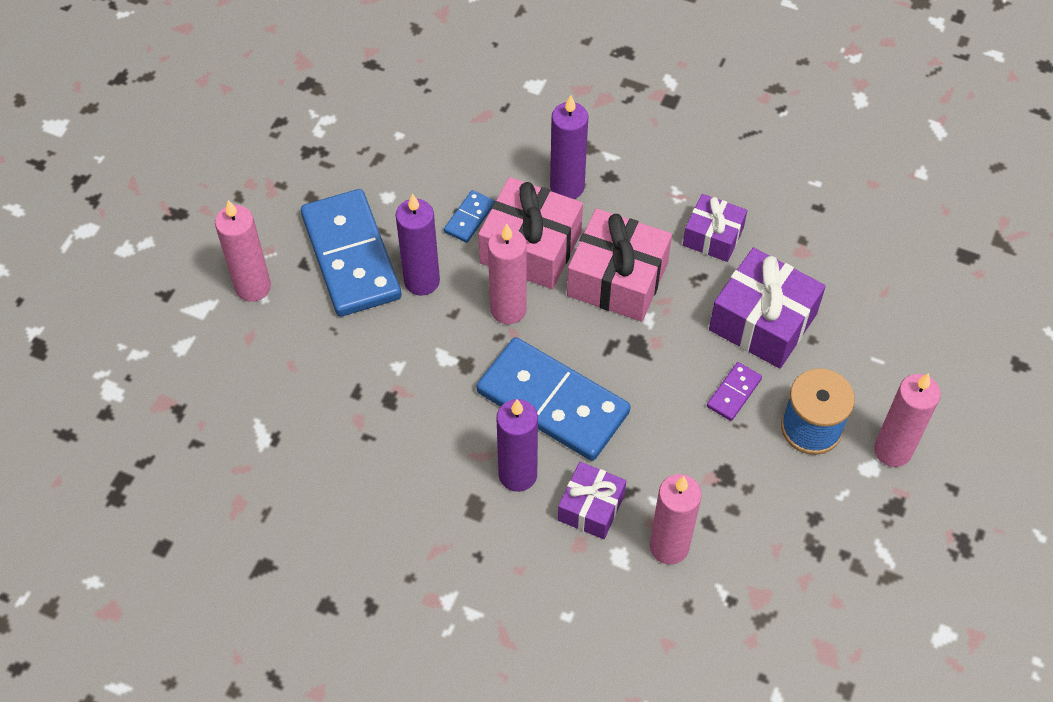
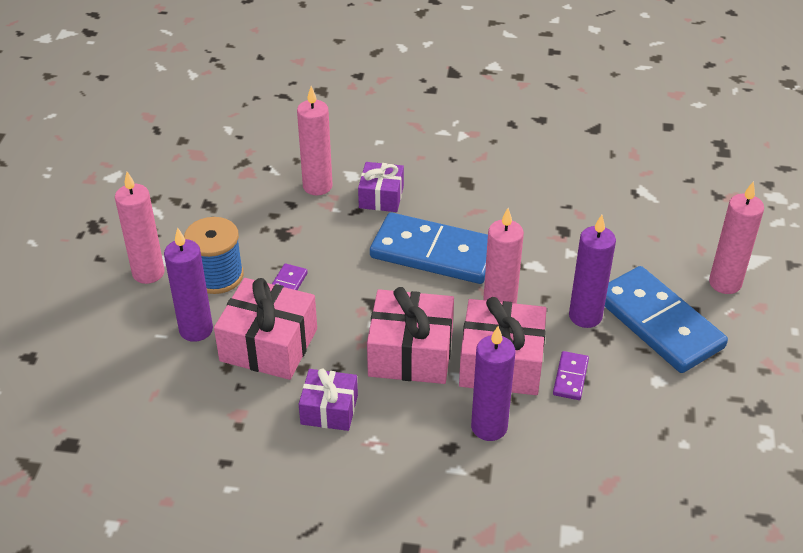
camera: 165 degrees right, 15 degrees down
blue domino [444,190,495,243] -> purple domino [553,351,589,400]
purple candle [497,399,538,492] -> purple candle moved to [164,228,213,342]
purple gift [709,247,826,369] -> pink gift [214,278,317,380]

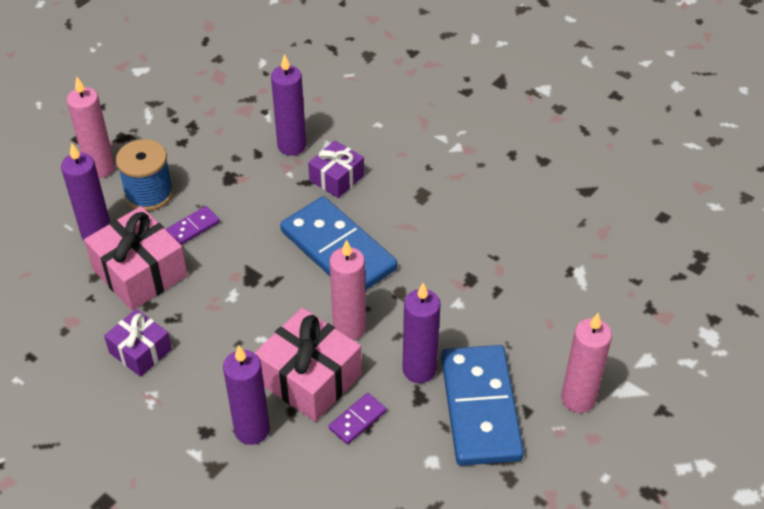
camera: 30 degrees right, 5 degrees up
pink candle [297,86,333,195] -> purple candle [271,54,306,156]
pink gift [367,287,454,384] -> none

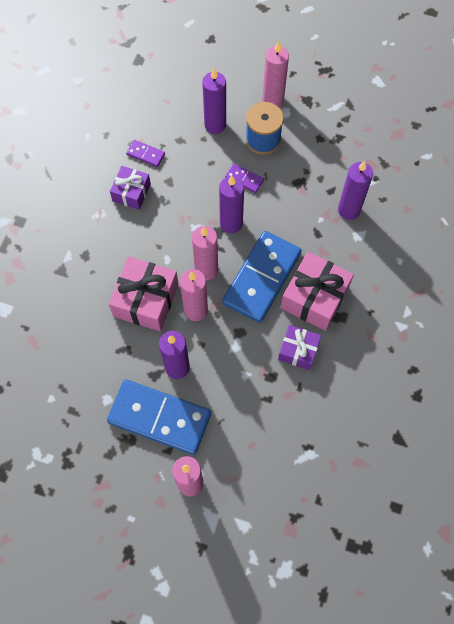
camera: 70 degrees right, 20 degrees up
pink gift [84,206,188,311] -> pink gift moved to [281,252,354,331]
purple candle [223,345,270,445] -> purple candle moved to [219,176,244,233]
purple gift [308,140,364,198] -> purple gift moved to [278,325,321,370]
purple domino [329,393,387,444] -> purple domino moved to [126,140,165,167]
blue domino [441,345,524,466] -> blue domino turned 45 degrees clockwise [107,380,211,455]
none -> pink candle [192,226,218,280]

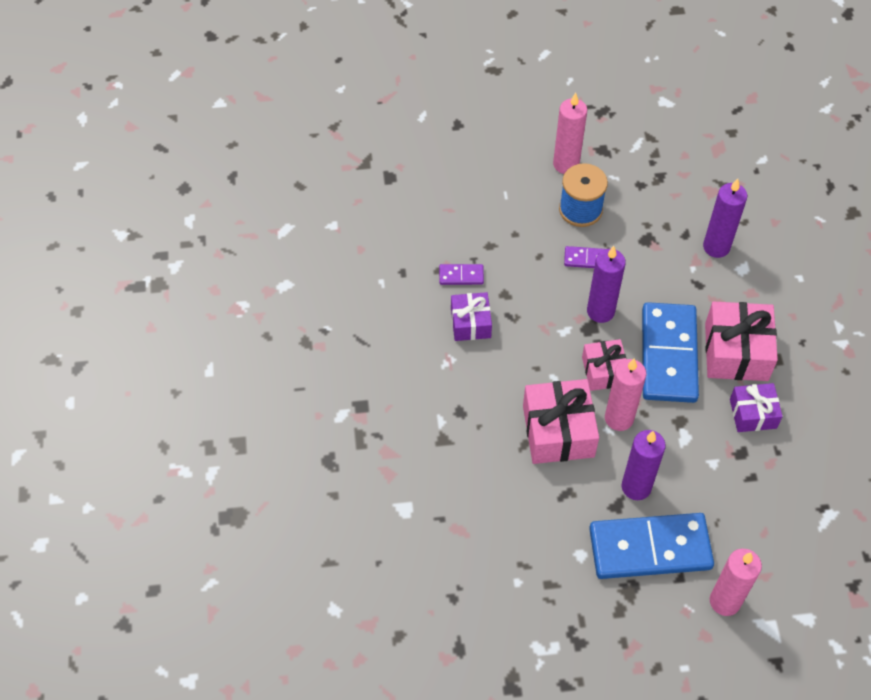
camera: 25 degrees left, 10 degrees down
pink candle [192,226,218,280] -> pink gift [582,339,626,391]
purple candle [202,68,226,134] -> none

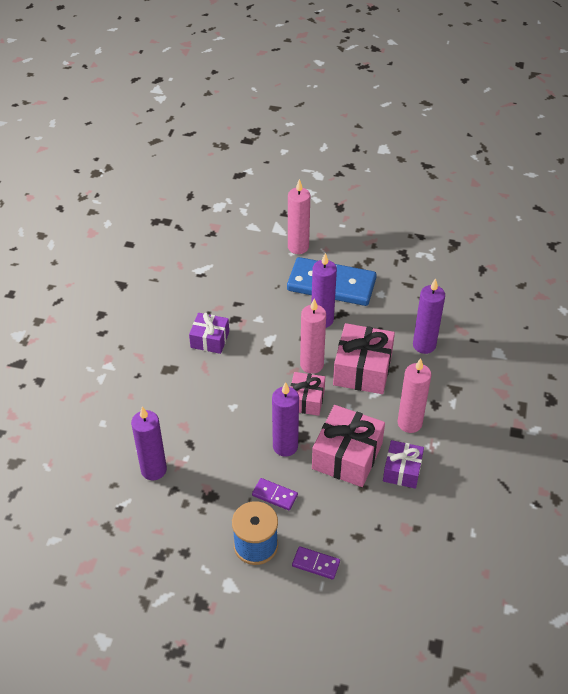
camera: 160 degrees left, 10 degrees down
purple domino [439,264,484,285] -> purple domino moved to [292,546,340,580]
pink candle [553,93,587,174] -> pink candle moved to [398,358,431,433]
blue domino [642,302,699,403] -> none
pink gift [705,301,778,381] -> pink gift moved to [312,405,385,487]
none -> purple candle [413,278,445,354]

